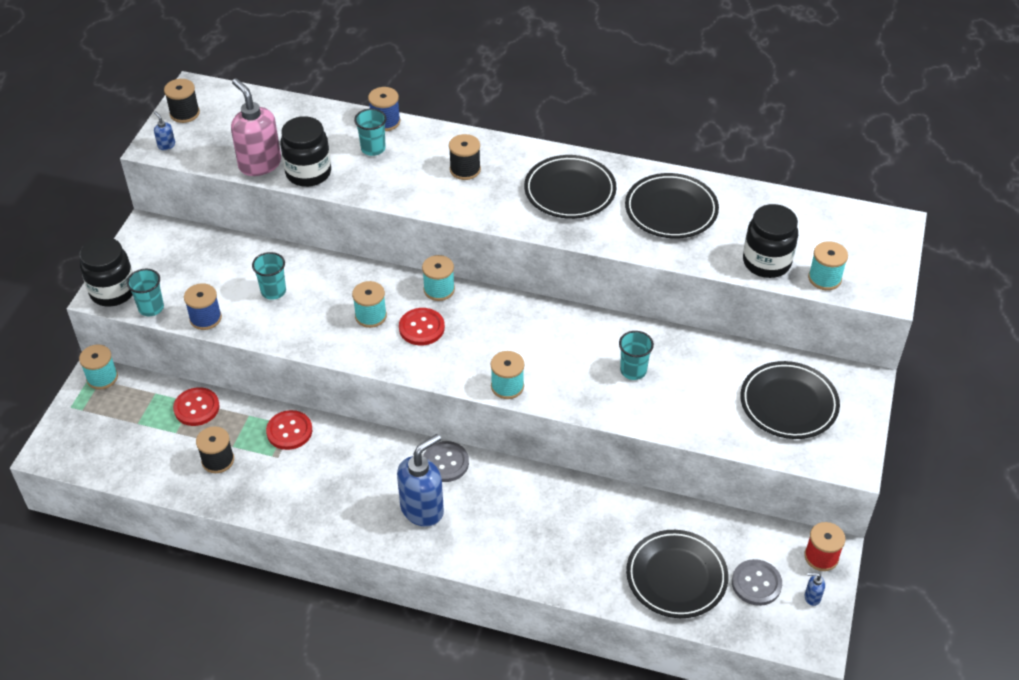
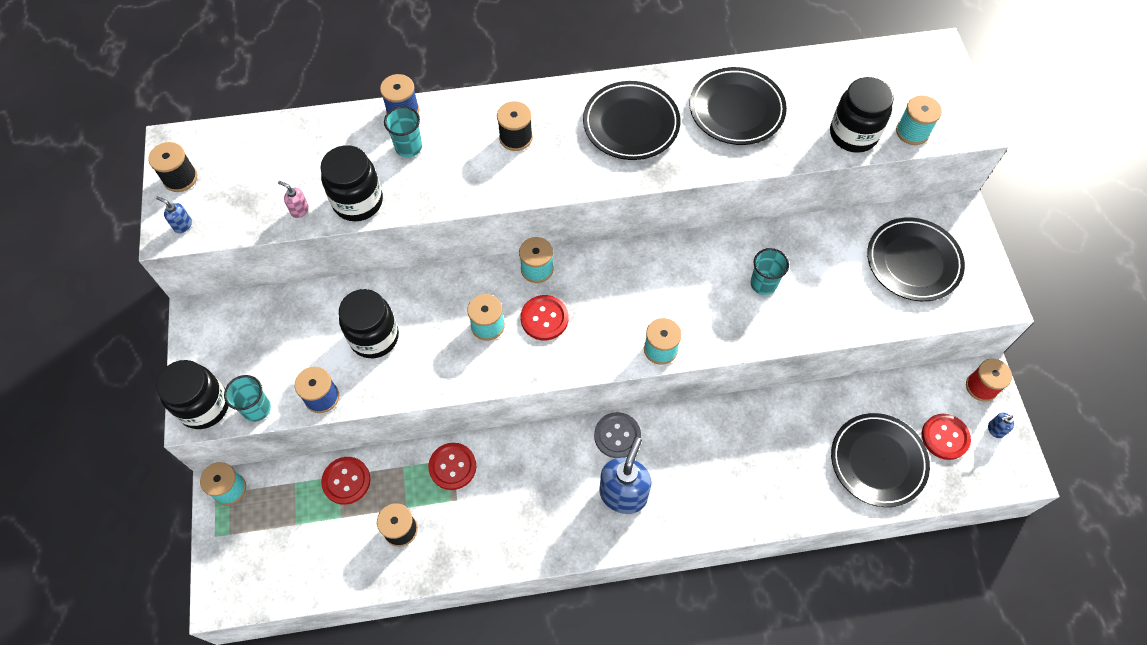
camera: 25 degrees left, 15 degrees up
pink soap dispenser [231,78,281,176] -> pink soap dispenser [278,181,309,218], size x0.41
turquoise cup [252,252,286,300] -> black jar [339,289,399,358]
grey button [732,559,782,606] -> red button [922,414,971,460]

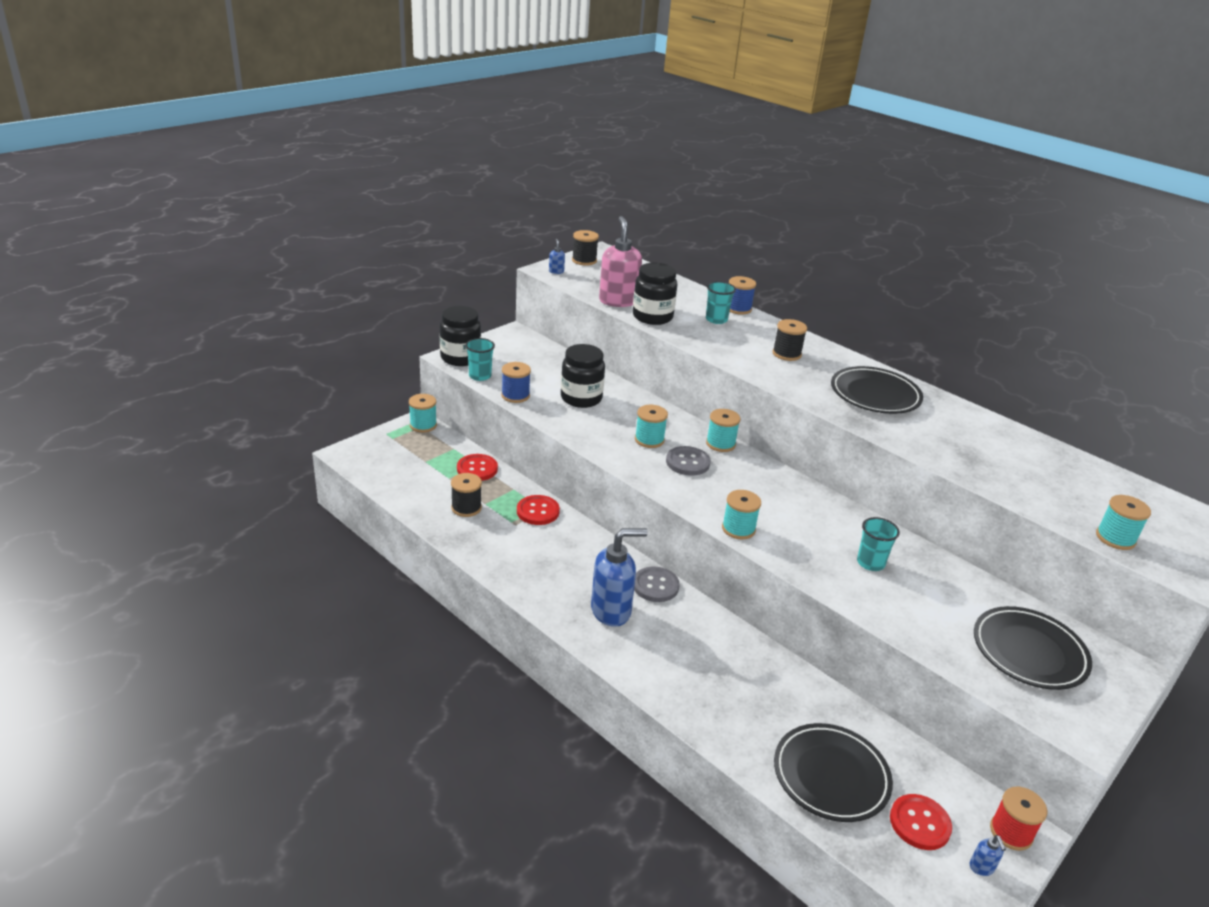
camera: 50 degrees right, 30 degrees down
pink soap dispenser [278,181,309,218] -> pink soap dispenser [599,216,642,307], size x2.42
red button [521,295,568,340] -> grey button [666,446,711,476]
black plate [690,67,787,145] -> none
black jar [830,77,894,153] -> none
blue soap dispenser [988,413,1014,438] -> blue soap dispenser turned 135 degrees counterclockwise [970,835,1006,876]

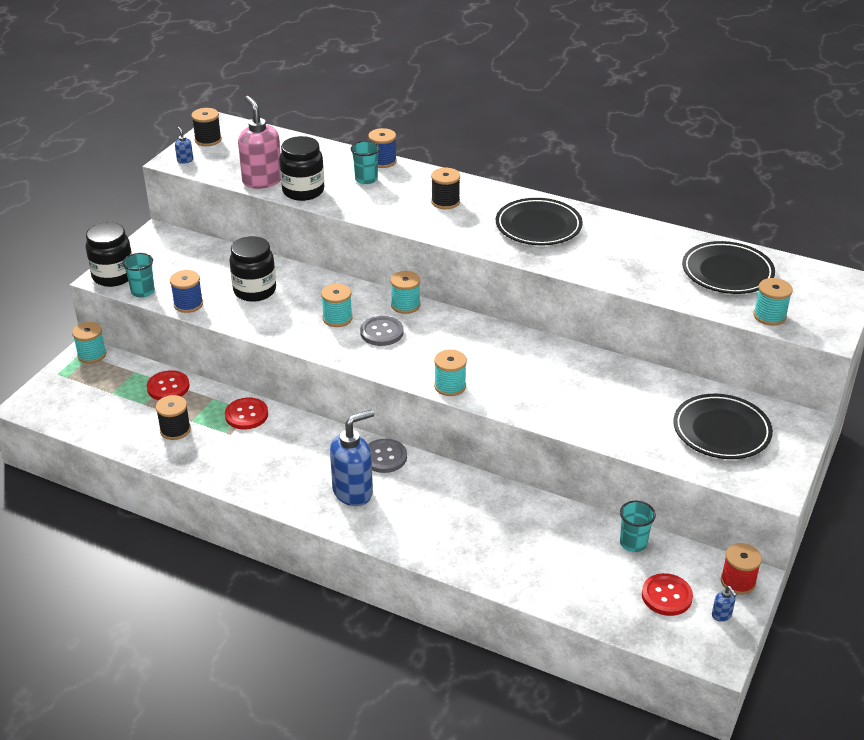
camera: 15 degrees left, 5 degrees up
black plate [774,723,893,822] -> black plate moved to [682,241,775,294]
turquoise cup [857,517,900,571] -> turquoise cup moved to [620,501,656,552]

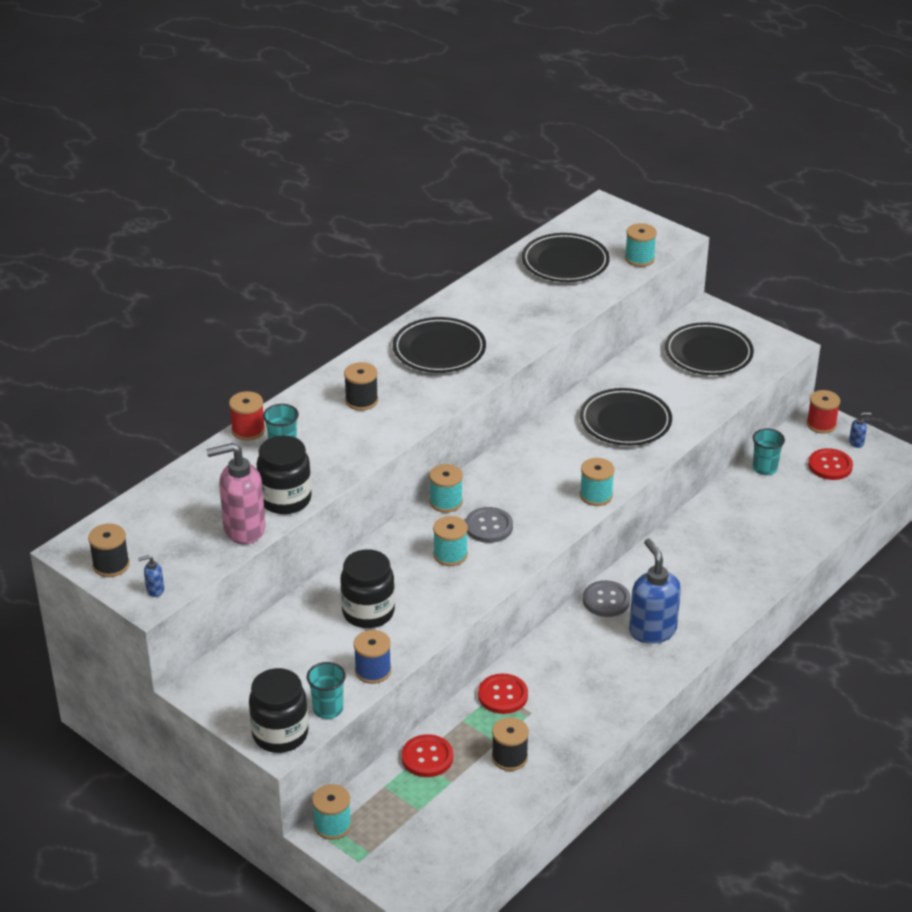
camera: 75 degrees left, 0 degrees up
blue spool [368,128,397,168] -> red spool [229,391,265,441]
none -> black plate [580,388,672,446]

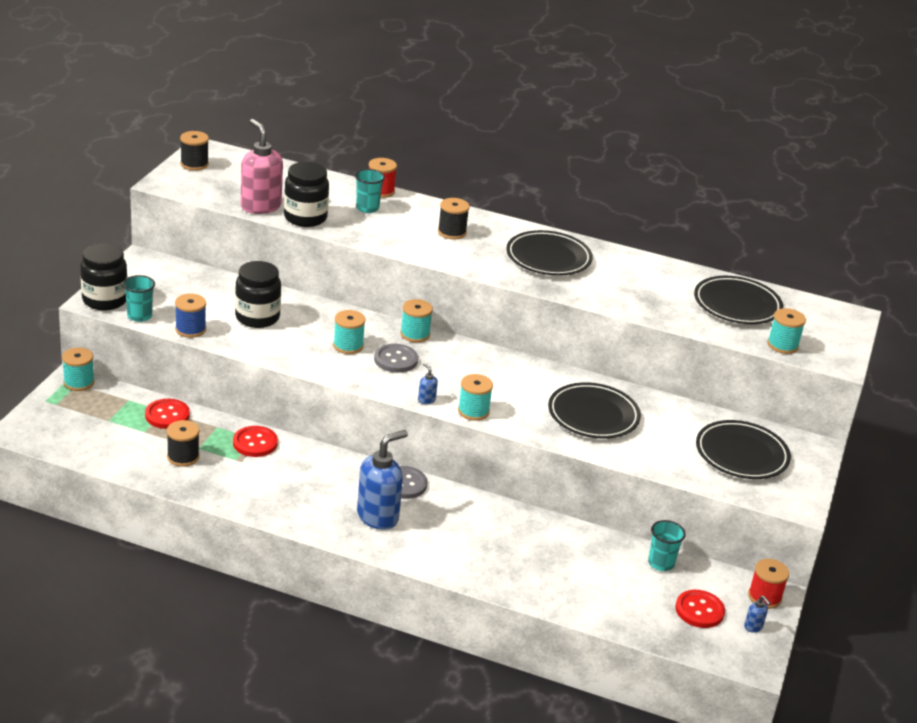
camera: 65 degrees right, 5 degrees down
blue soap dispenser [138,555,164,597] -> blue soap dispenser moved to [418,363,438,404]

